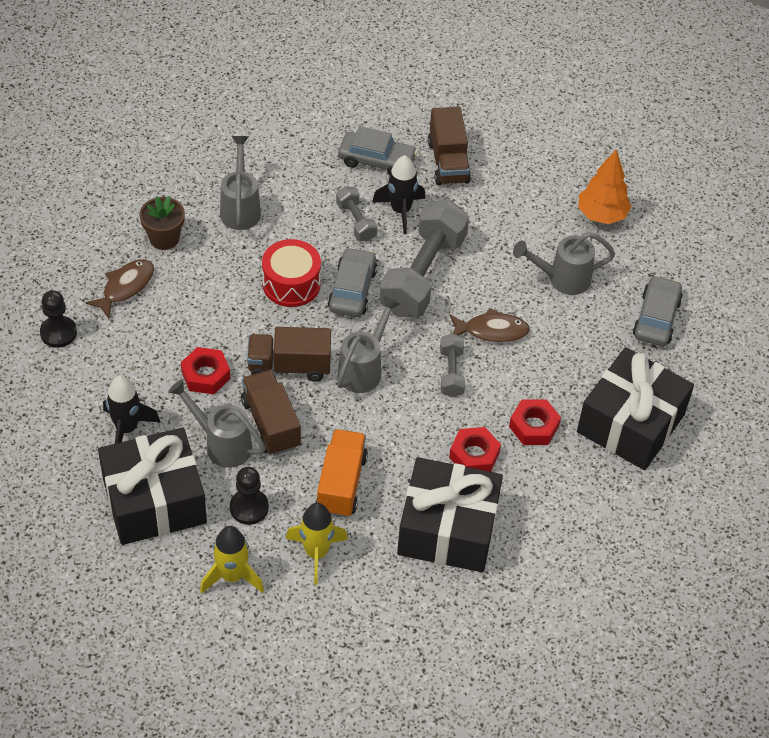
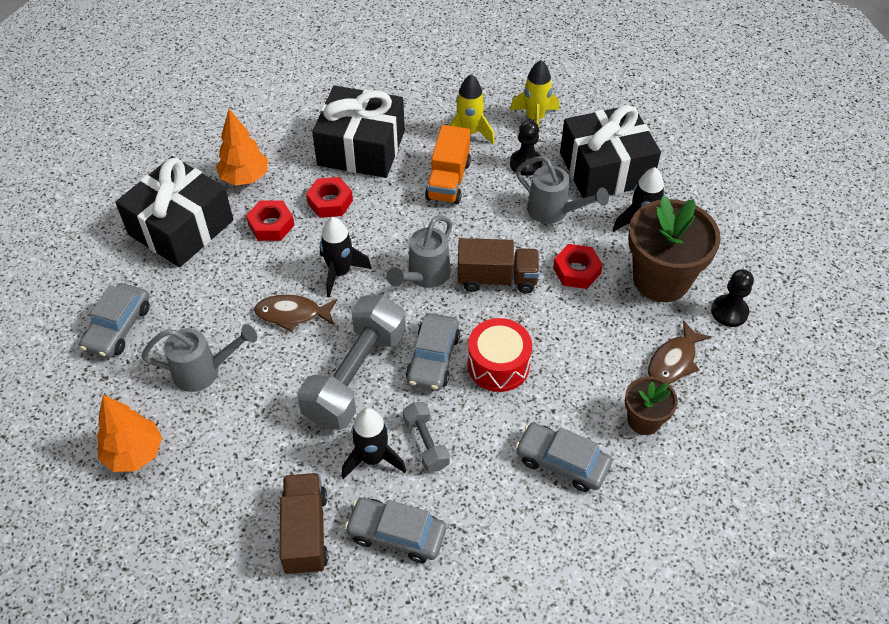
camera: 175 degrees left, 0 degrees up
grey watering can [220,136,261,230] -> grey car [515,423,612,492]
brown truck [241,370,301,456] -> none
grey dumbbell [440,333,465,397] -> black rocket [320,217,372,297]
none -> orange tree [216,109,268,186]
none -> brown flower pot [628,195,721,302]

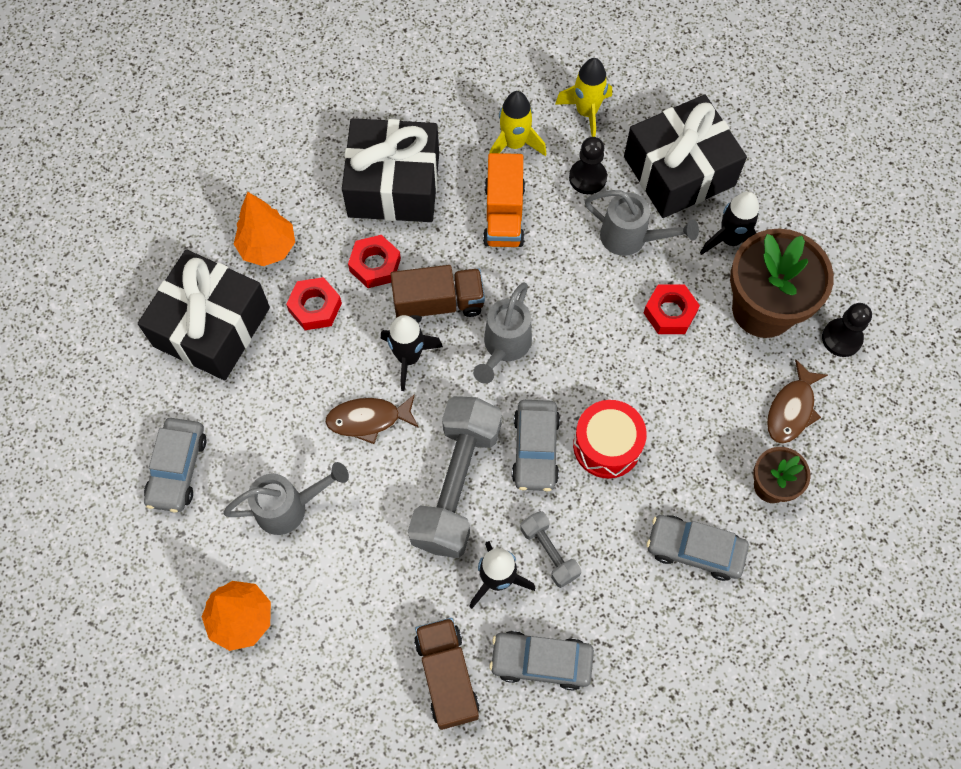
camera: 10 degrees left, 15 degrees up
brown truck [457,238,539,294] -> brown truck moved to [390,265,485,323]

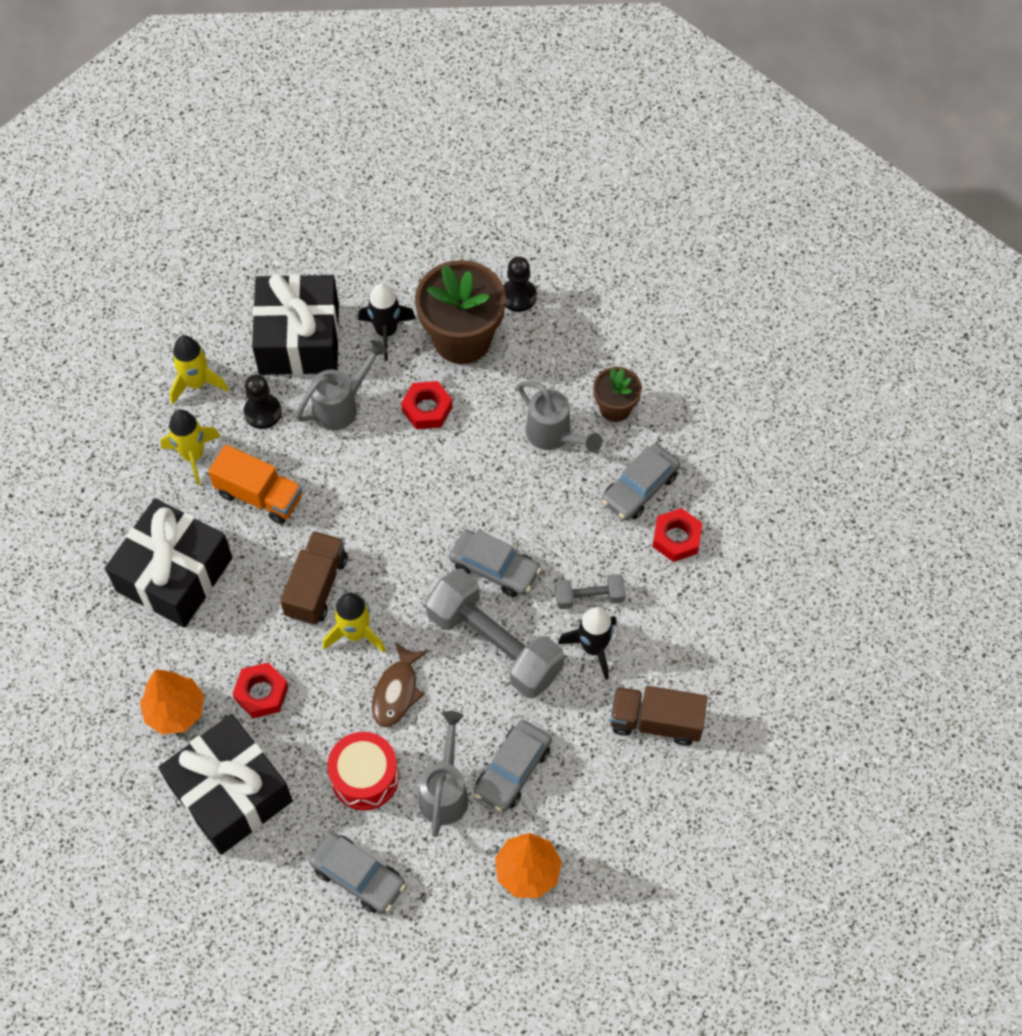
camera: 65 degrees left, 5 degrees down
red nut [348,235,401,288] -> red nut moved to [653,508,702,562]
black rocket [381,315,443,391] -> yellow rocket [323,592,386,653]
grey watering can [473,282,532,384] -> grey watering can moved to [517,381,602,453]
grey car [489,631,594,690] -> grey car moved to [474,720,552,812]
red drum [573,400,647,479] -> red drum moved to [327,732,399,810]
brown fish [767,359,828,444] -> none

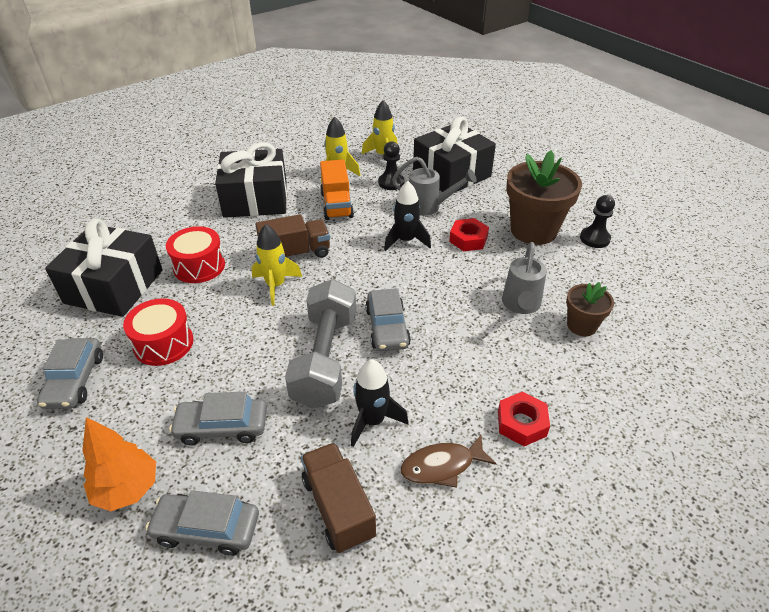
camera: 55 degrees right, 20 degrees down
orange tree [140,670,204,734] -> none
red nut [233,663,288,718] -> red drum [166,226,225,283]
black rocket [358,283,416,361] -> black rocket moved to [384,181,431,251]
brown fish [372,642,428,727] -> brown fish moved to [400,435,497,488]
grey watering can [419,711,469,837] -> none
grey dumbbell [555,574,626,609] -> none
grey car [602,444,680,521] -> grey car moved to [146,490,259,556]

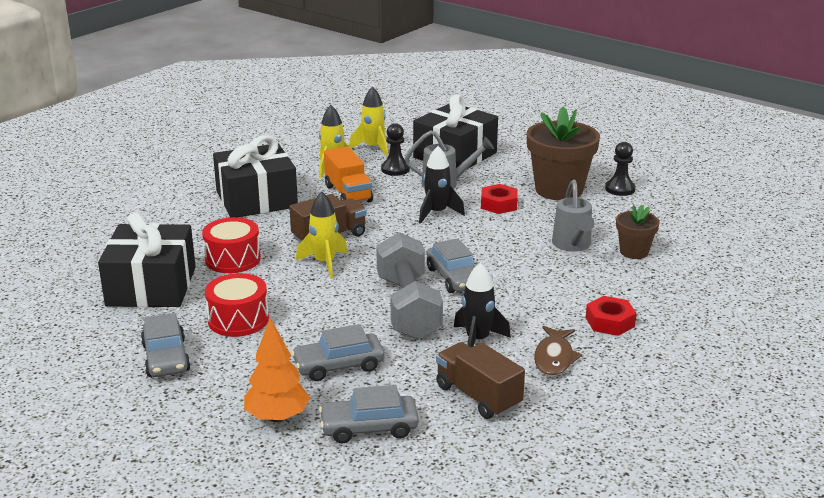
camera: 15 degrees left, 15 degrees down
brown fish [400,435,497,488] -> brown fish turned 45 degrees counterclockwise [534,326,582,376]

